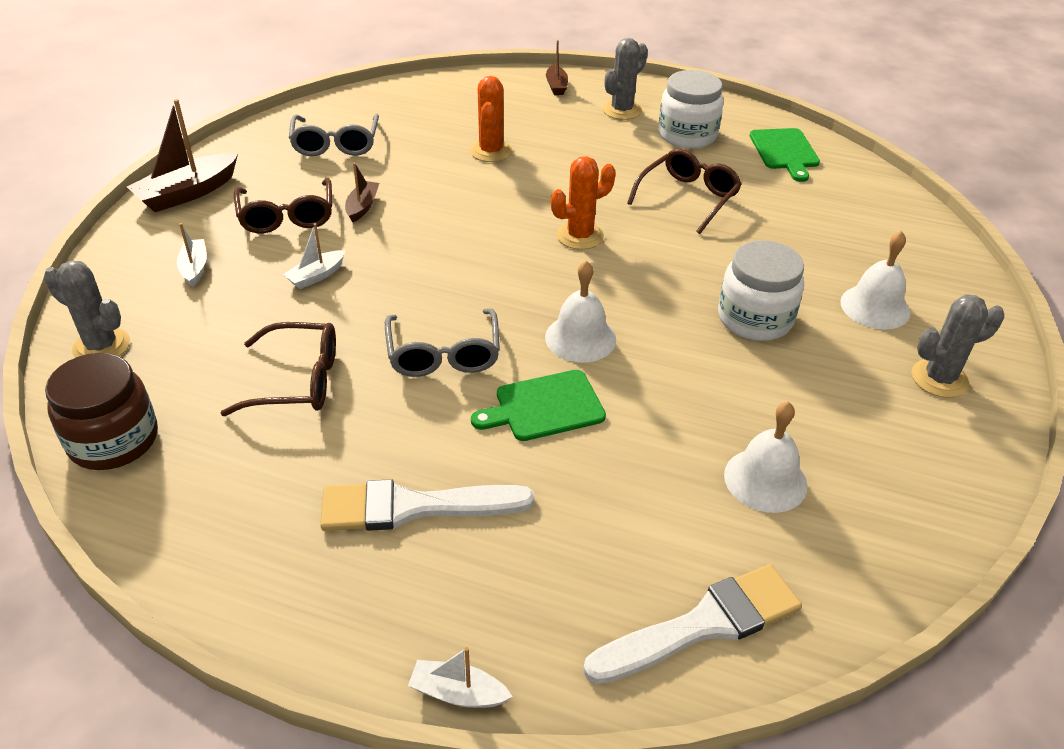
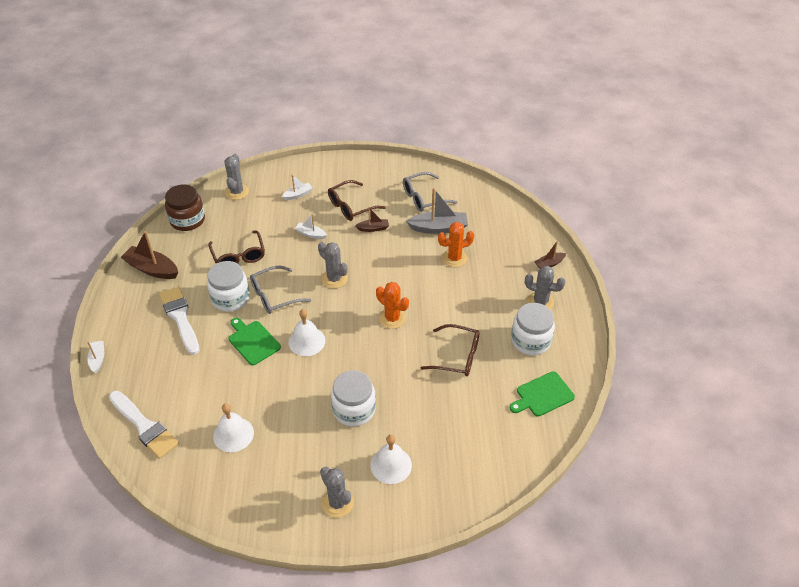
camera: 70 degrees right, 5 degrees up
brown boat [127,99,238,212] -> brown boat moved to [121,231,178,279]
none -> white jar [207,261,250,311]
none -> grey cactus [318,242,348,288]
none -> grey boat [406,188,468,234]

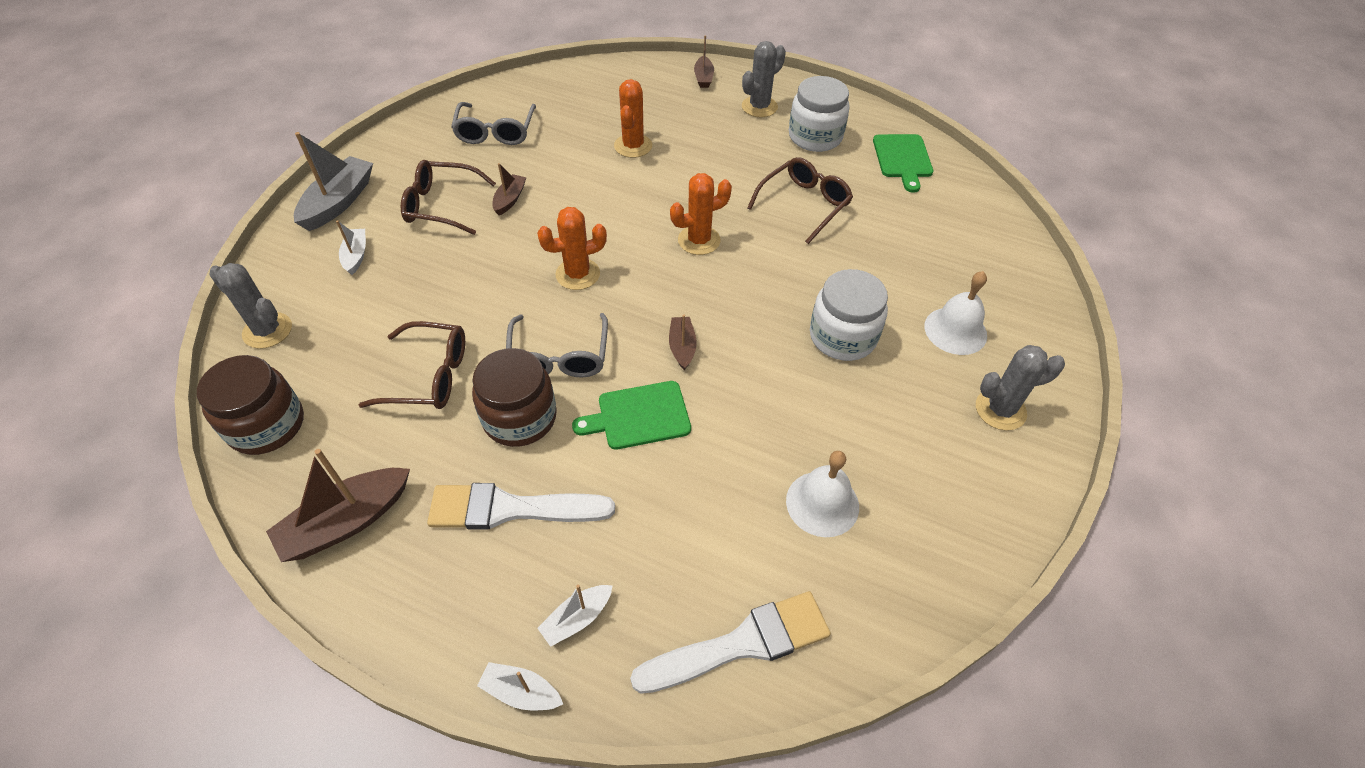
camera: 65 degrees left, 5 degrees up
white jar [207,261,250,311] -> brown jar [472,348,557,447]
white bell [288,309,326,356] -> brown boat [669,315,697,370]
white boat [295,214,327,239] -> white boat moved to [537,585,613,647]
grey cactus [318,242,348,288] -> orange cactus [537,207,607,290]
brown glasses [328,180,386,221] -> brown glasses turned 105 degrees clockwise [401,160,496,235]
grey boat [406,188,468,234] -> grey boat moved to [294,132,373,231]

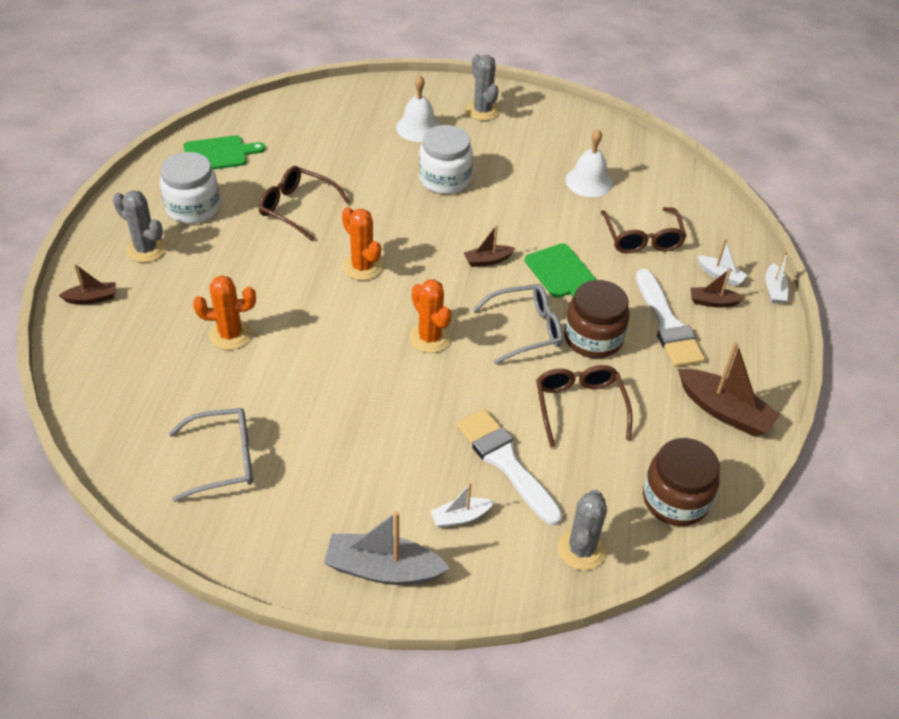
camera: 105 degrees left, 5 degrees down
brown glasses [401,160,496,235] -> brown glasses moved to [601,207,687,253]
brown boat [492,163,527,215] -> brown boat moved to [690,268,745,308]
white brush [630,591,831,694] -> white brush moved to [456,409,563,525]

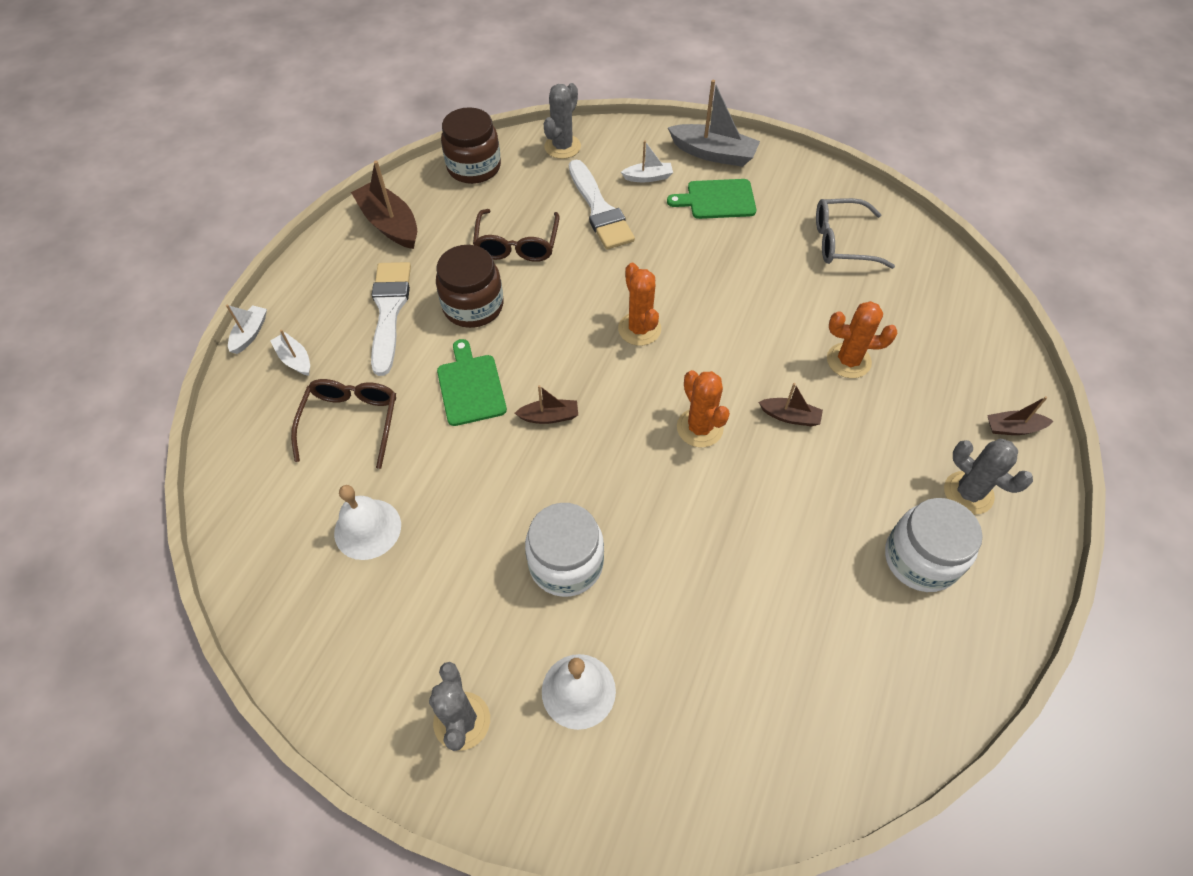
camera: 165 degrees left, 10 degrees up
green cutting board [183,135,265,170] -> green cutting board moved to [667,179,756,219]
brown glasses [259,166,350,241] -> none
grey glasses [472,284,563,364] -> none
brown boat [690,268,745,308] -> brown boat moved to [759,383,823,426]

